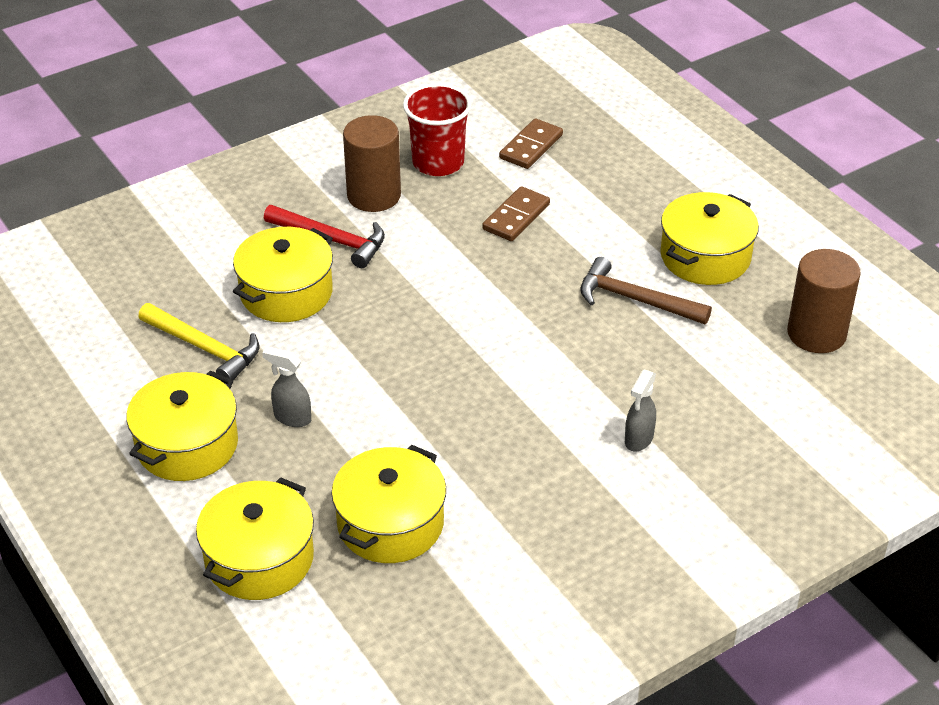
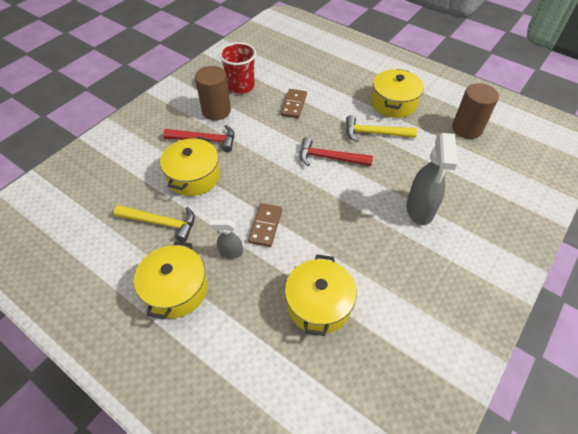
camera: 20 degrees left, 10 degrees up
yellow pot [196,477,314,600] -> none
brown domino [499,118,563,169] -> brown domino moved to [248,203,282,247]
brown hammer [581,257,712,324] -> yellow hammer [346,115,417,142]
grey spray bottle [625,370,656,451] -> grey spray bottle [407,133,457,225], size x1.94
none -> red hammer [300,137,373,166]

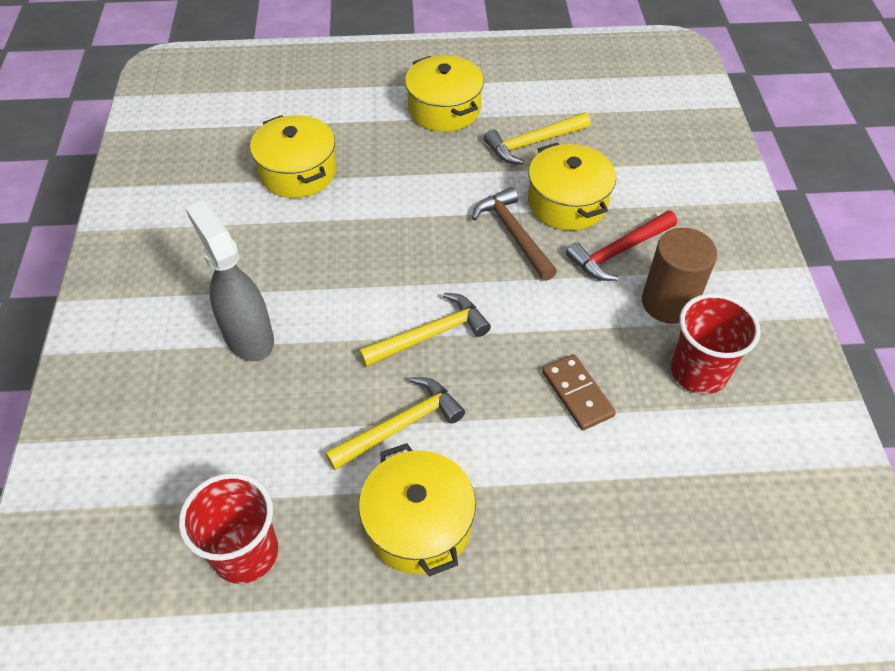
camera: 140 degrees right, 0 degrees up
grey spray bottle [210,219,243,259] -> none
brown domino [248,203,282,247] -> none
red hammer [300,137,373,166] -> yellow hammer [359,293,491,367]
brown cylinder [452,83,499,139] -> red cup [179,473,278,584]
none -> brown hammer [472,187,557,281]

